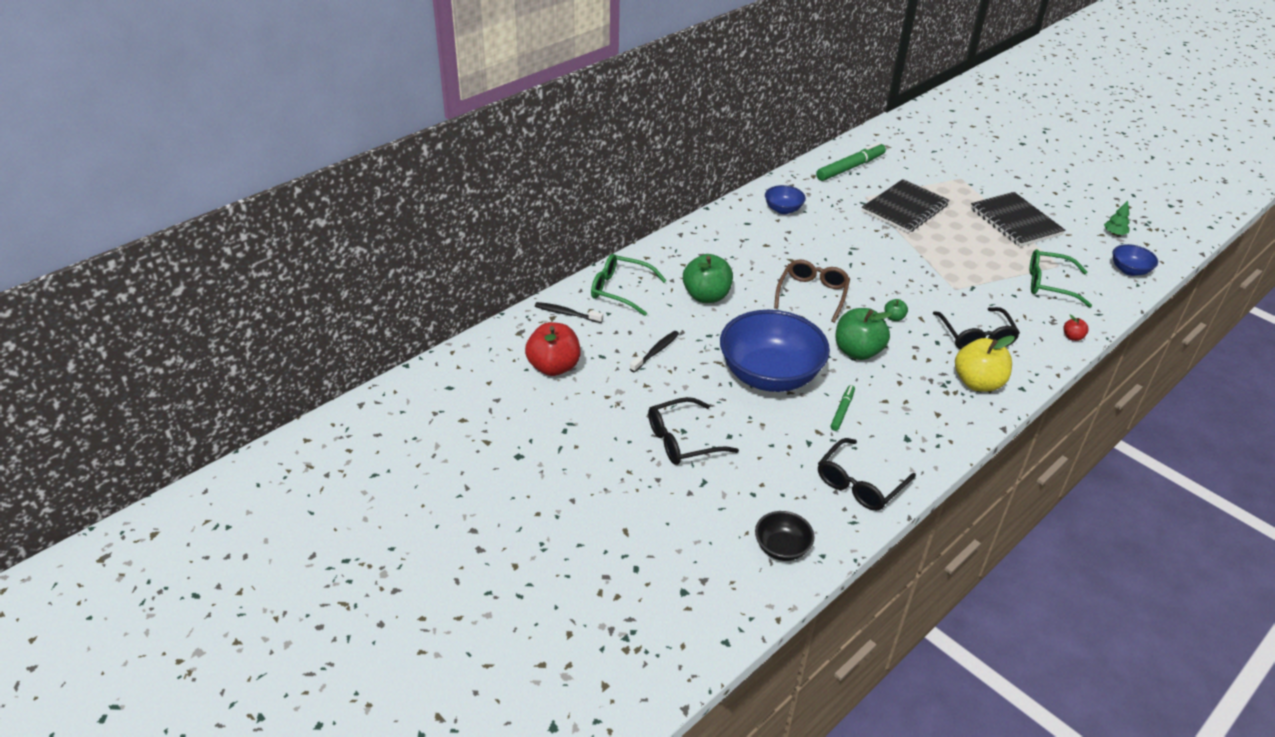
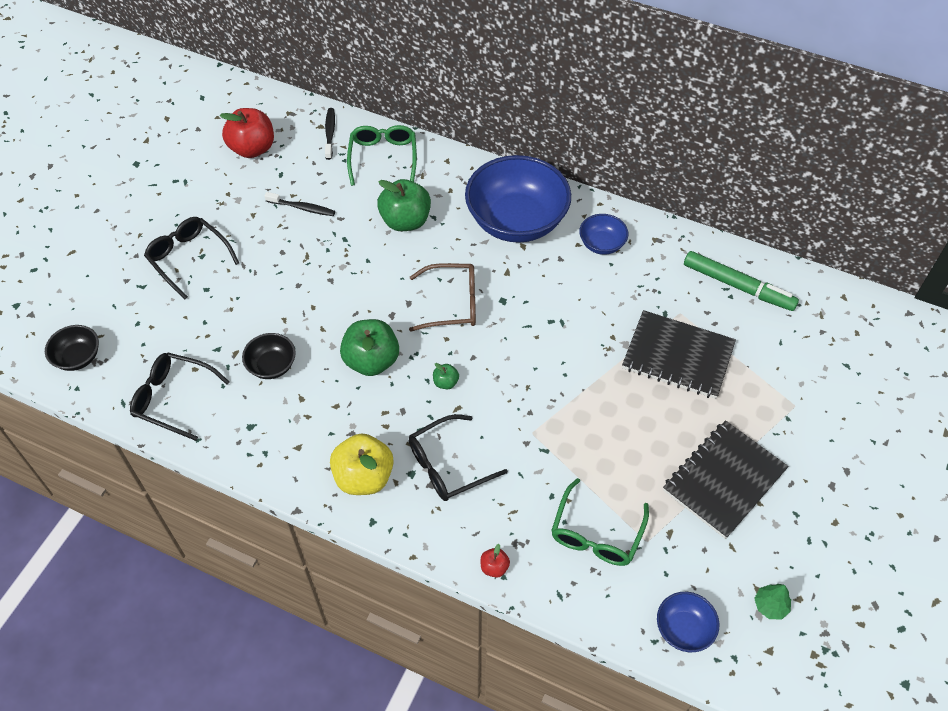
camera: 70 degrees right, 15 degrees up
blue bowl [720,310,830,392] -> blue bowl moved to [465,155,571,243]
green marker [830,385,855,431] -> black bowl [242,333,296,379]
green glasses [1030,249,1092,307] -> green glasses turned 150 degrees counterclockwise [551,478,649,566]

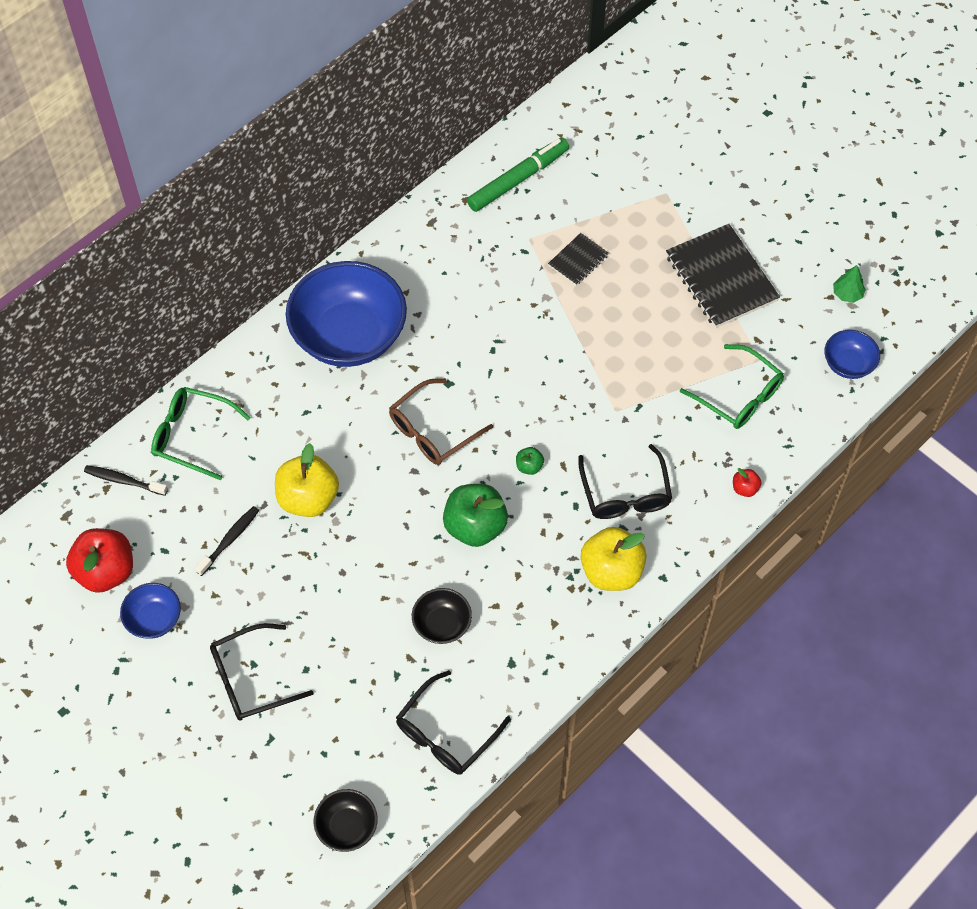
camera: 70 degrees left, 5 degrees up
green apple [377,179,431,231] -> none
brown glasses [409,263,476,332] -> brown glasses turned 150 degrees counterclockwise [389,378,493,465]
blue bowl [579,214,628,255] -> blue bowl moved to [120,583,181,639]
black notebook [622,310,736,399] -> black notebook [548,233,609,285], size x0.51
none -> yellow apple [275,443,339,517]

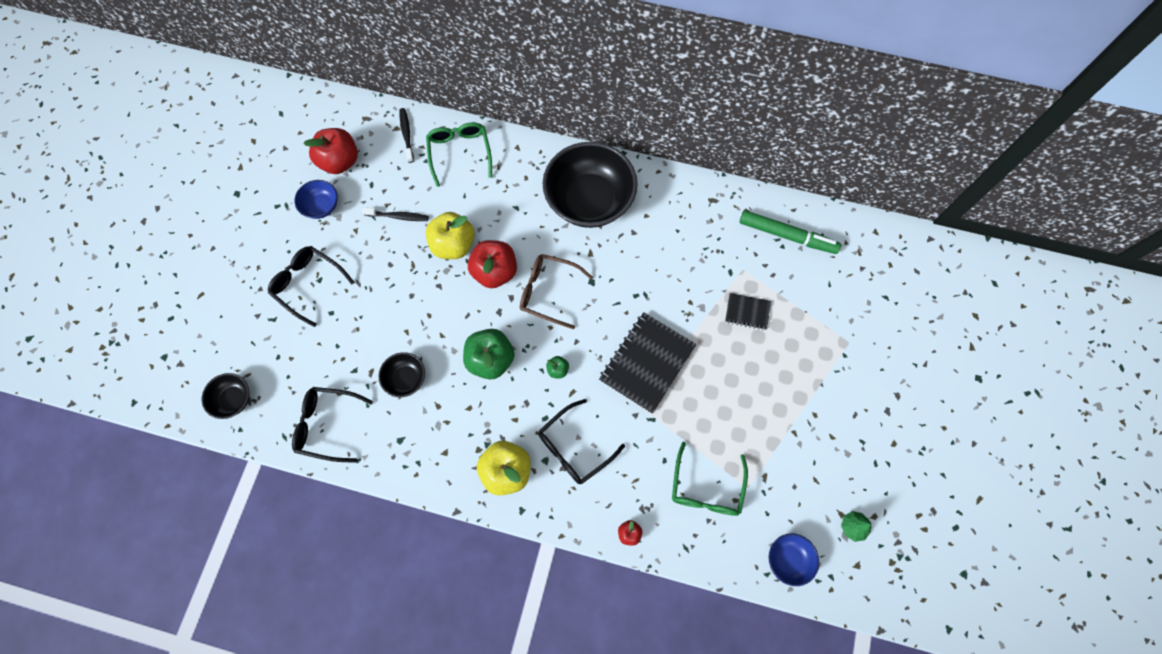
camera: 60 degrees right, 10 degrees up
blue bowl [286,261,407,367] -> black bowl [543,142,638,228]
black notebook [666,224,780,328] -> black notebook moved to [599,312,696,414]
none -> red apple [468,240,517,288]

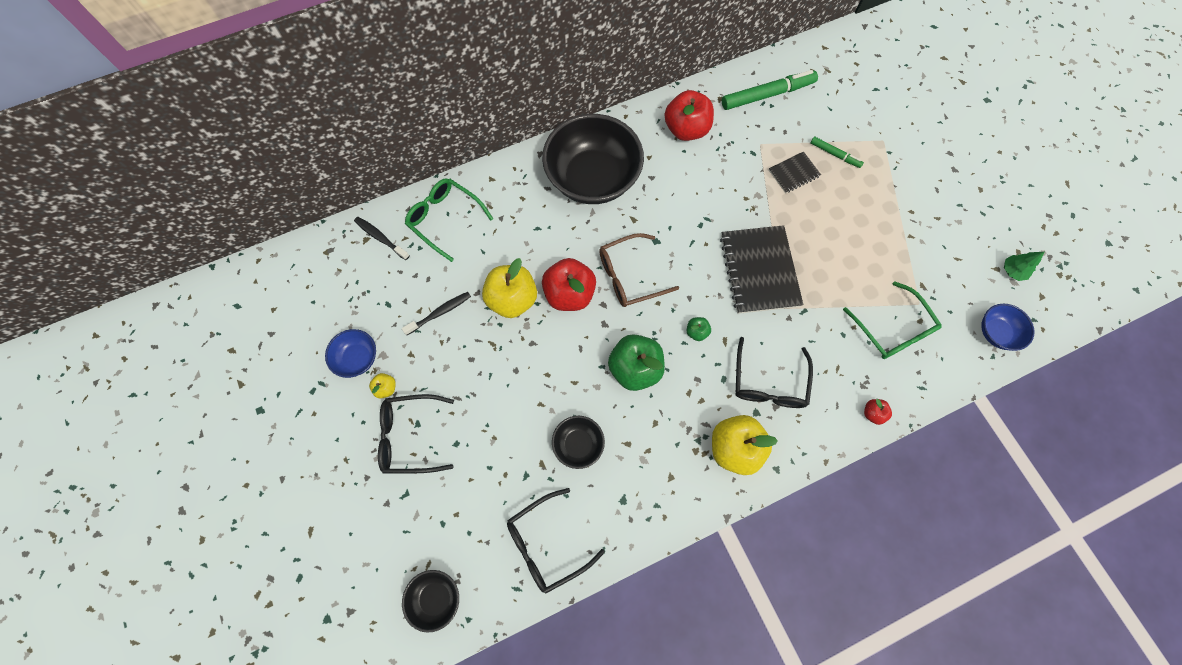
camera: 40 degrees left, 0 degrees up
red apple [304,128,358,174] -> red apple moved to [665,90,714,141]
none -> yellow apple [369,373,396,398]
none -> green marker [810,136,864,168]

